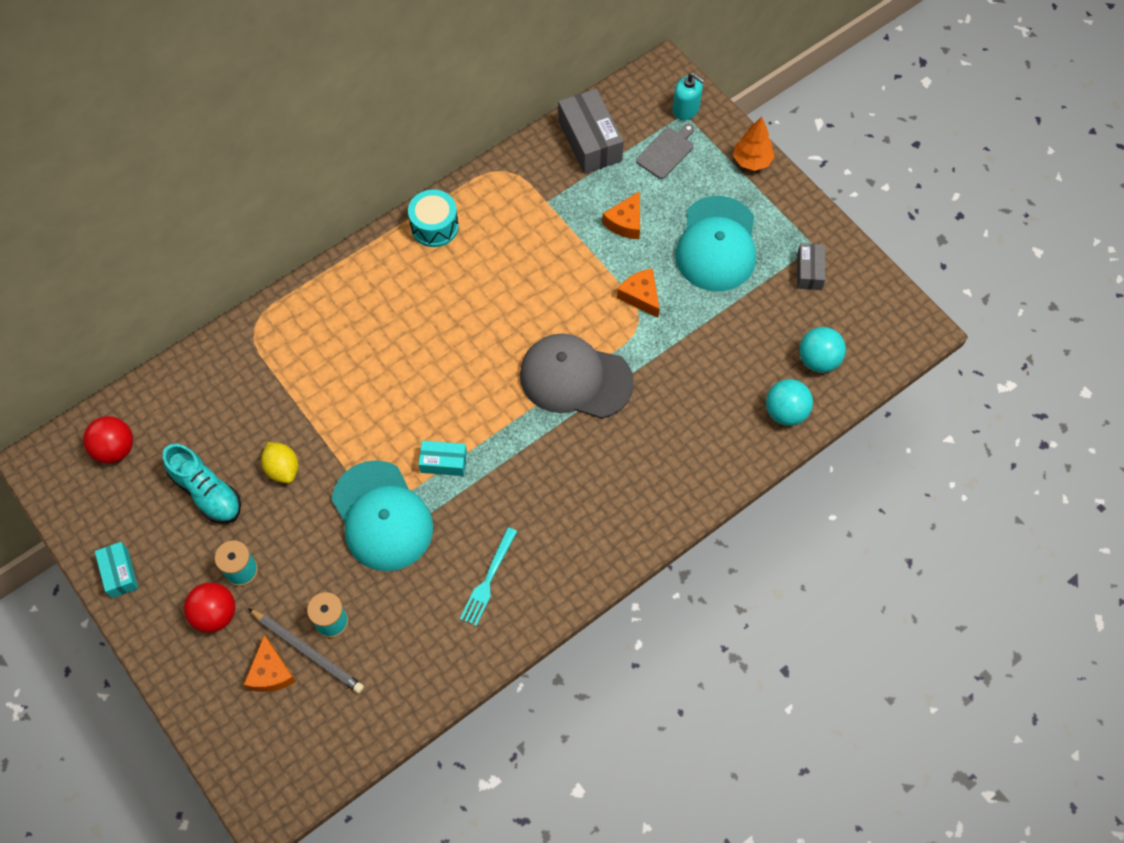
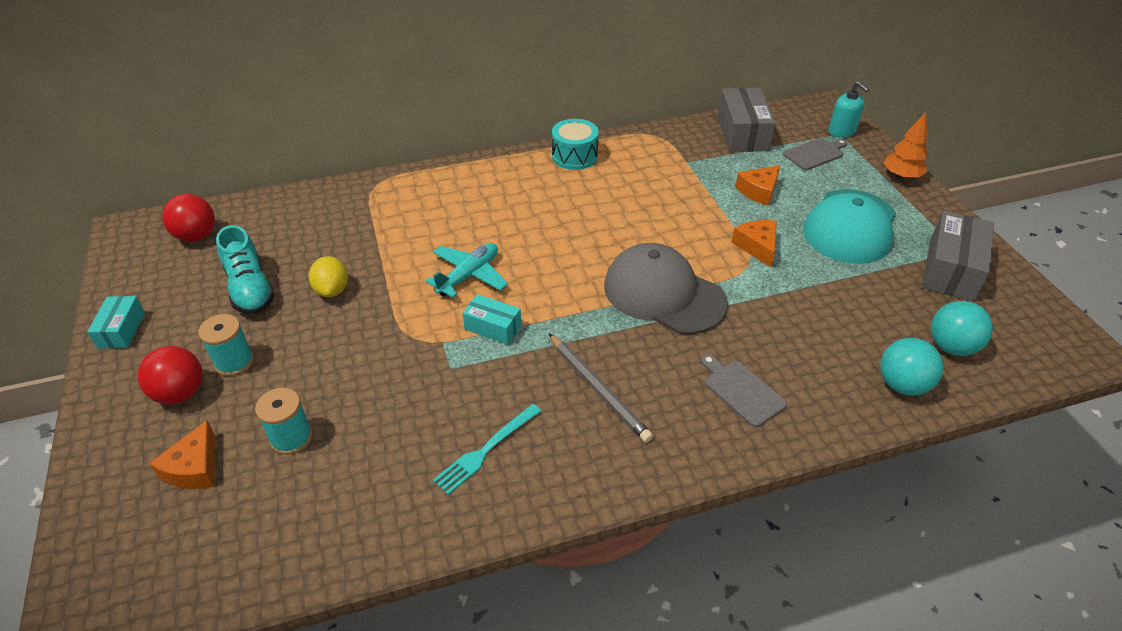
camera: 20 degrees right, 20 degrees down
grey pencil [248,608,364,693] -> grey pencil moved to [549,334,653,443]
turquoise cap [331,460,433,571] -> none
grey box [797,243,825,290] -> grey box [922,210,994,301], size x1.76
none -> turquoise plane [426,243,508,298]
none -> grey cutting board [701,354,787,427]

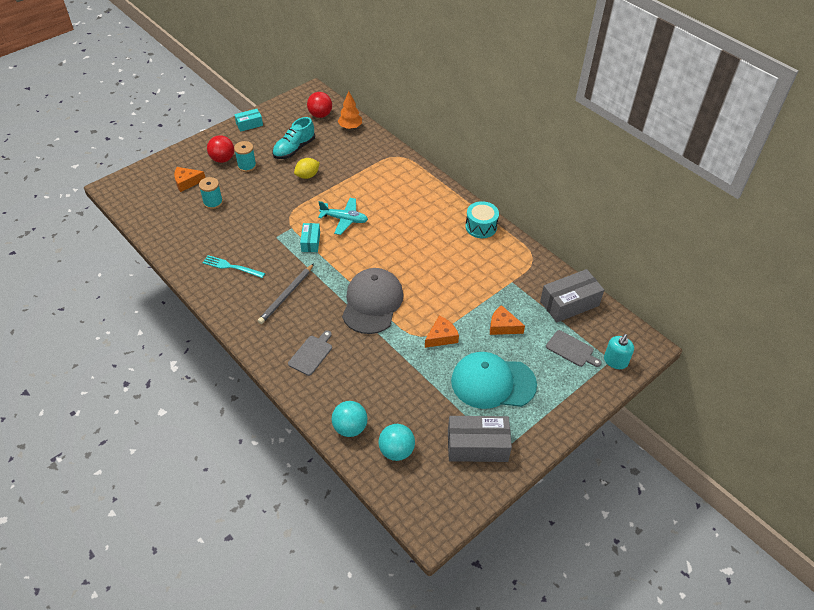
camera: 65 degrees right, 5 degrees up
orange tree [884,112,928,180] -> orange tree moved to [338,91,362,129]

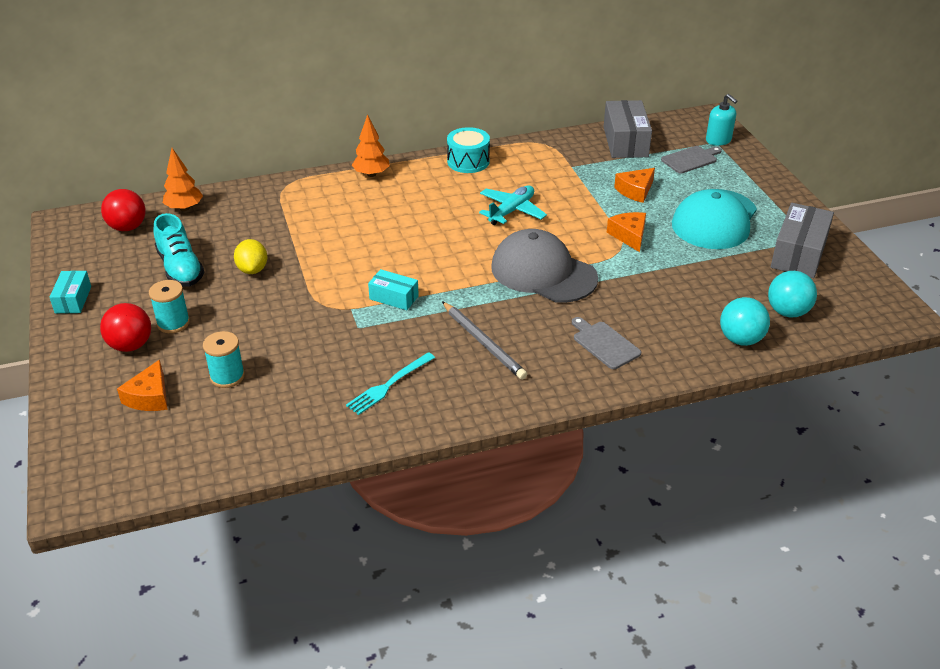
camera: 65 degrees left, 10 degrees down
turquoise plane [318,198,368,235] -> turquoise plane moved to [479,185,547,225]
none -> orange tree [352,114,390,177]

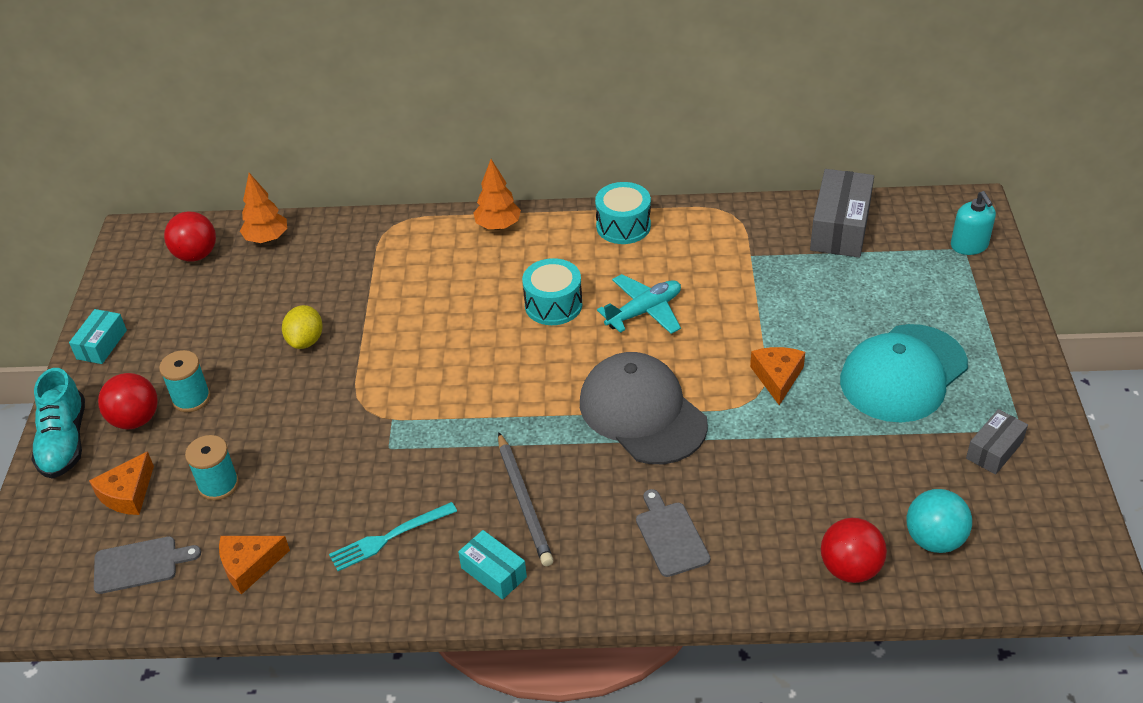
camera: 20 degrees right, 5 degrees up
turquoise shoe [153,213,204,287] -> turquoise shoe moved to [31,368,85,479]
turquoise box [368,269,419,310] -> turquoise box moved to [458,530,527,600]
orange cheese [614,168,655,203] -> orange cheese moved to [219,536,290,595]
grey cutting board [661,146,722,174] -> grey cutting board moved to [94,536,201,594]
turquoise ball [720,297,770,346] -> red ball [821,518,887,583]
grey box [771,203,834,278] -> grey box [966,409,1028,475], size x0.57
none -> turquoise drum [522,258,582,325]

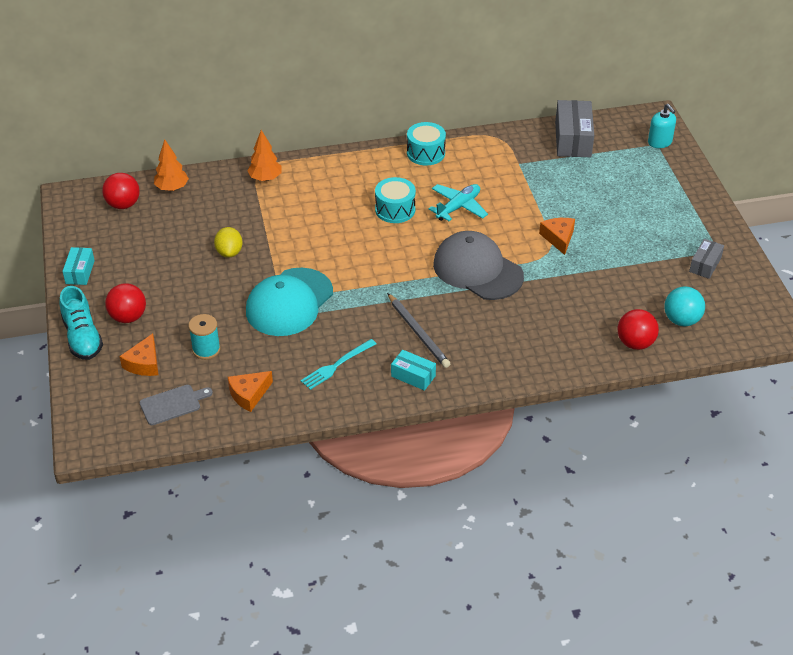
camera: 15 degrees left, 0 degrees up
turquoise spool [159,350,211,412] -> none
orange tree [473,159,521,230] -> orange tree moved to [247,130,281,181]
grey cutting board [636,489,710,577] -> none
turquoise cap [840,324,968,422] -> turquoise cap moved to [246,268,333,336]

